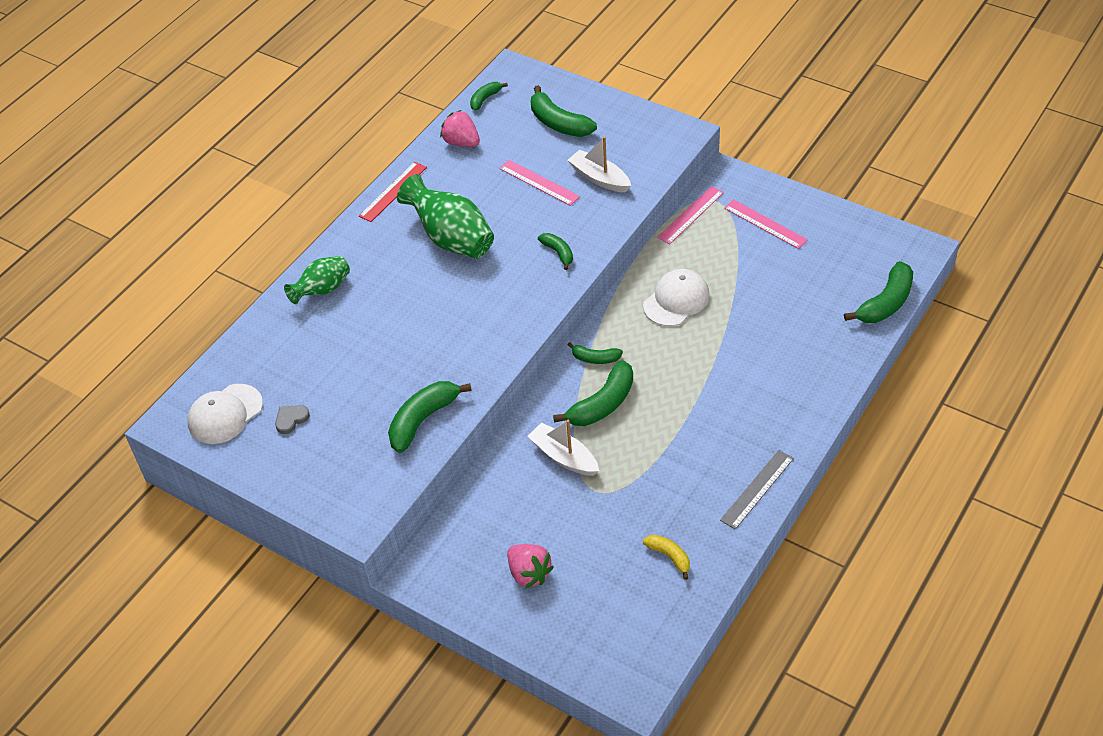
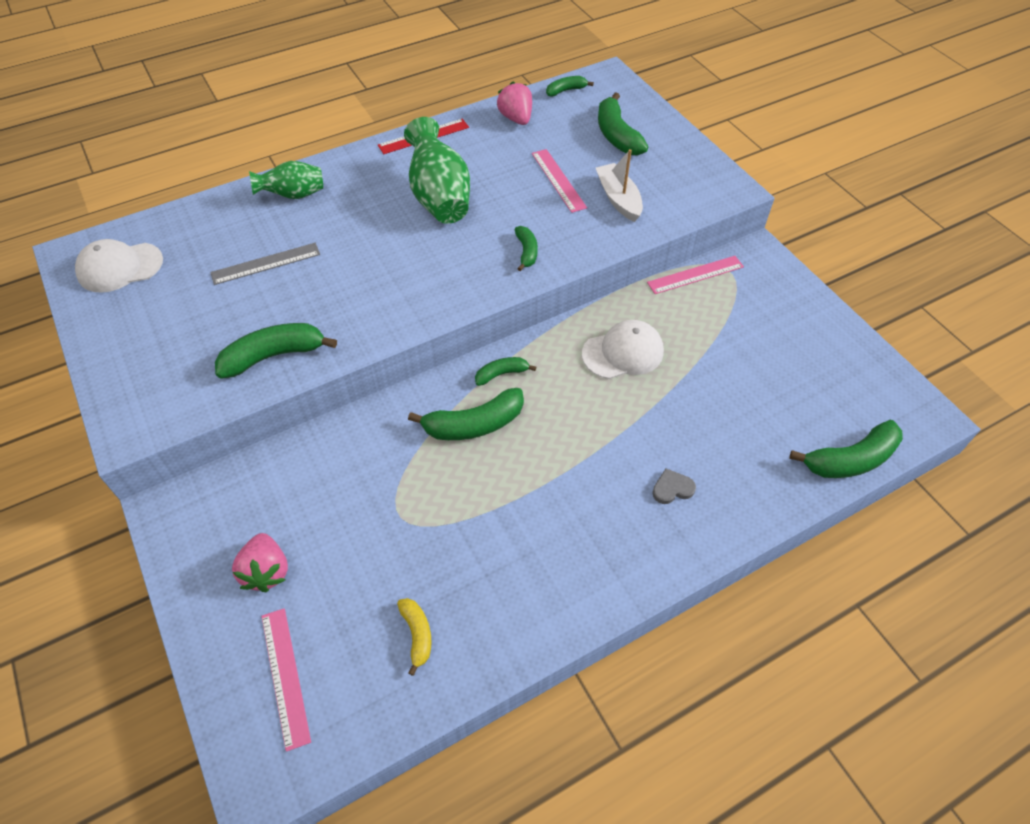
camera: 25 degrees right, 5 degrees up
grey heart [275,405,310,434] -> grey heart moved to [652,468,696,504]
white boat [527,420,599,476] -> none
green banana [568,342,623,364] -> green banana turned 120 degrees clockwise [475,357,536,386]
grey ruler [720,450,794,530] -> grey ruler moved to [210,243,320,285]
pink ruler [724,199,808,249] -> pink ruler moved to [261,608,311,752]

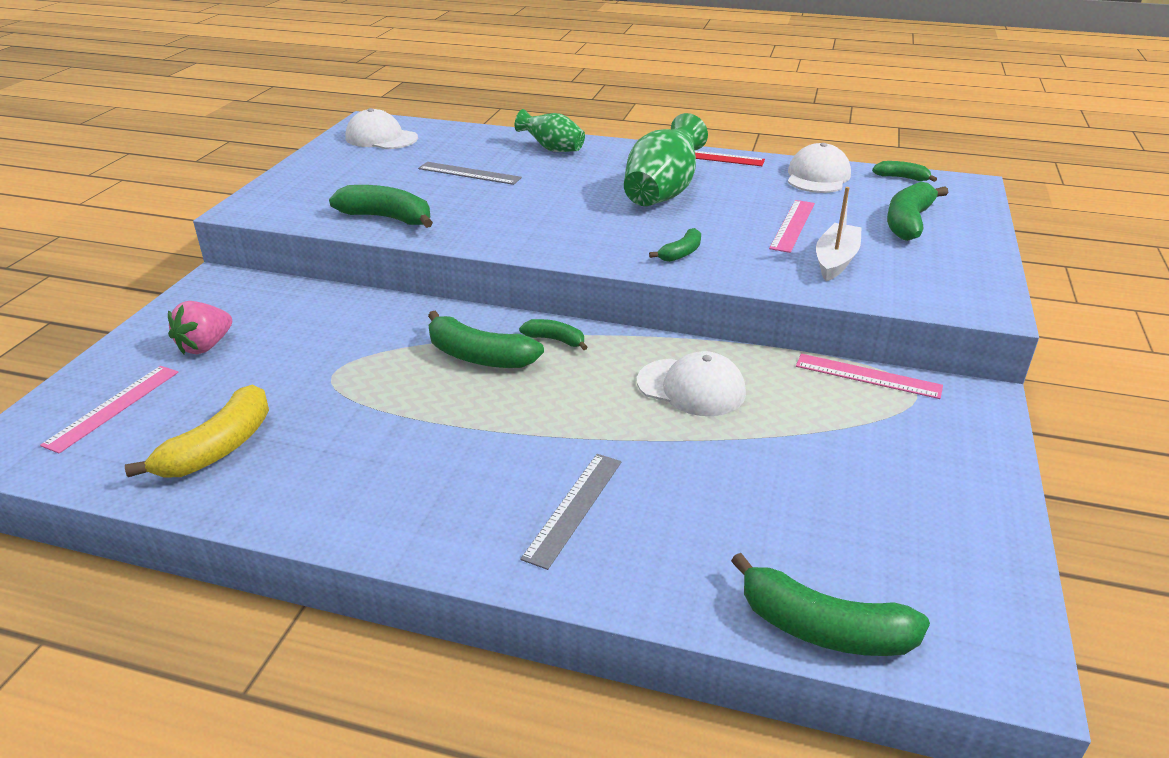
camera: 45 degrees right, 20 degrees down
yellow banana [397,598,432,676] -> yellow banana [125,385,269,478], size x1.78
pink strawberry [497,81,532,125] -> white cap [788,143,851,193]
grey heart [652,468,696,504] -> grey ruler [520,454,622,570]

